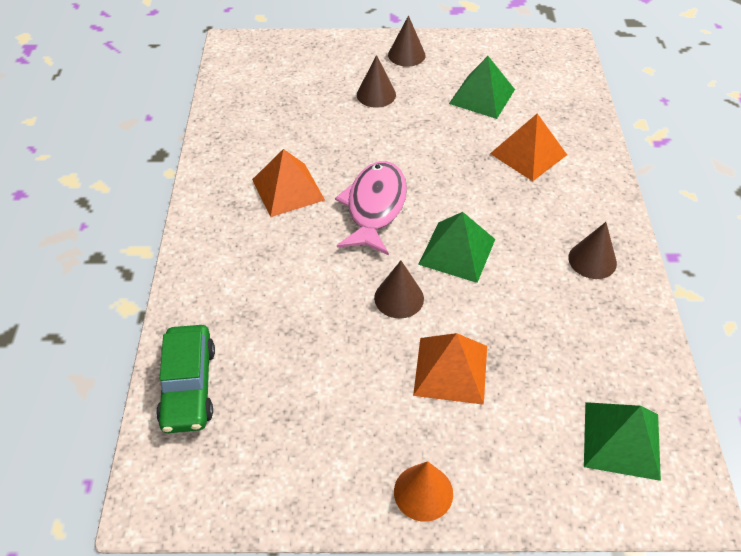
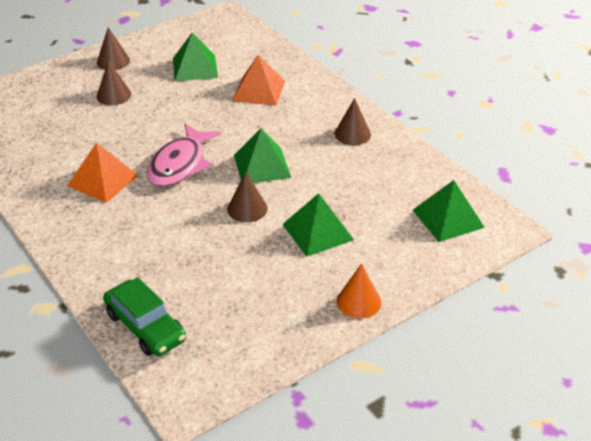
camera: 35 degrees left, 10 degrees down
pink fish [335,161,407,255] -> pink fish turned 135 degrees counterclockwise [147,124,221,187]
orange pyramid [413,333,487,405] -> green pyramid [282,193,354,257]

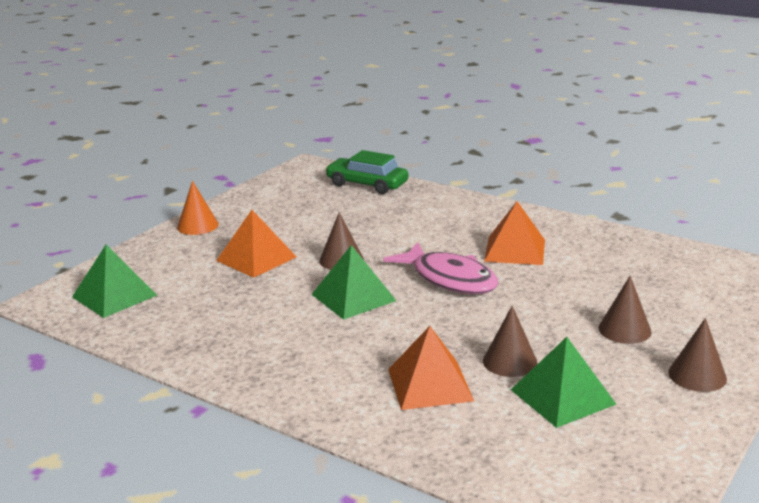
camera: 160 degrees right, 15 degrees down
pink fish [147,124,221,187] -> pink fish turned 135 degrees clockwise [383,242,498,294]
green pyramid [282,193,354,257] -> orange pyramid [216,210,296,278]
brown cone [335,98,371,145] -> brown cone moved to [483,306,537,377]

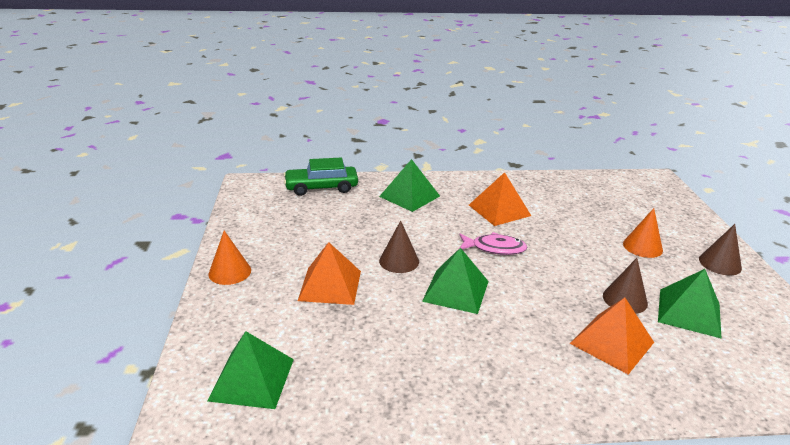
camera: 40 degrees left, 5 degrees up
pink fish [383,242,498,294] -> pink fish [459,232,527,255], size x0.65
brown cone [598,276,652,344] -> orange cone [623,208,663,258]
none -> green pyramid [379,159,440,212]

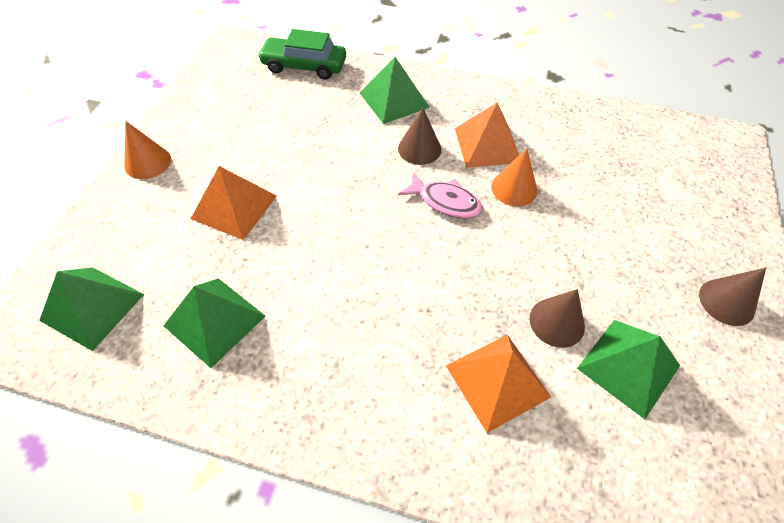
camera: 20 degrees right, 25 degrees up
brown cone [379,221,419,273] -> brown cone moved to [398,108,441,165]
green pyramid [422,248,489,314] -> green pyramid moved to [164,278,265,368]
orange cone [623,208,663,258] -> orange cone moved to [491,149,538,206]

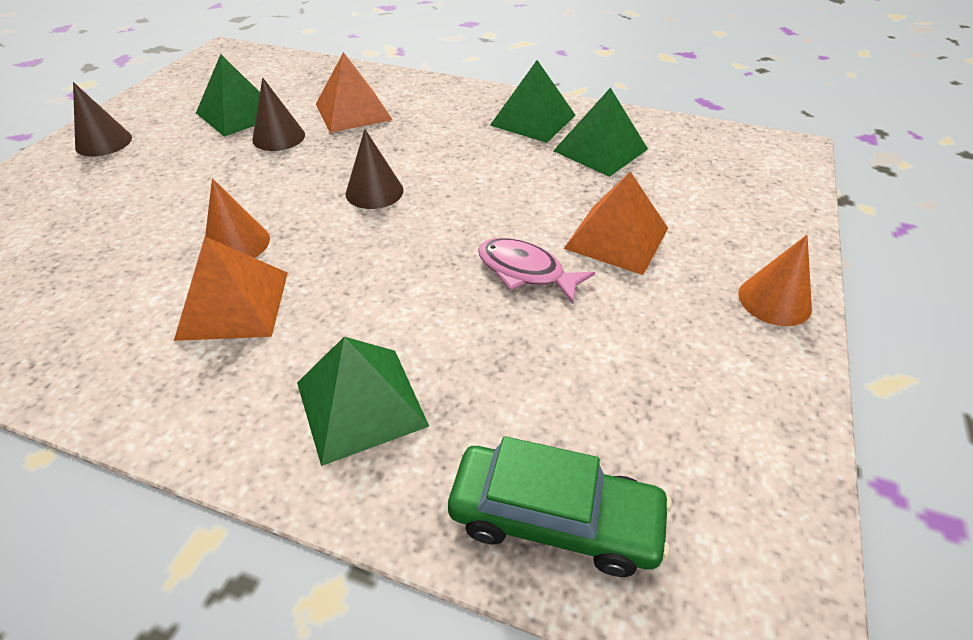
camera: 175 degrees left, 10 degrees down
green pyramid [39,267,144,351] -> green pyramid moved to [490,60,575,143]
brown cone [398,108,441,165] -> brown cone moved to [346,129,404,209]
pink fish [398,172,483,218] -> pink fish moved to [478,238,595,304]

